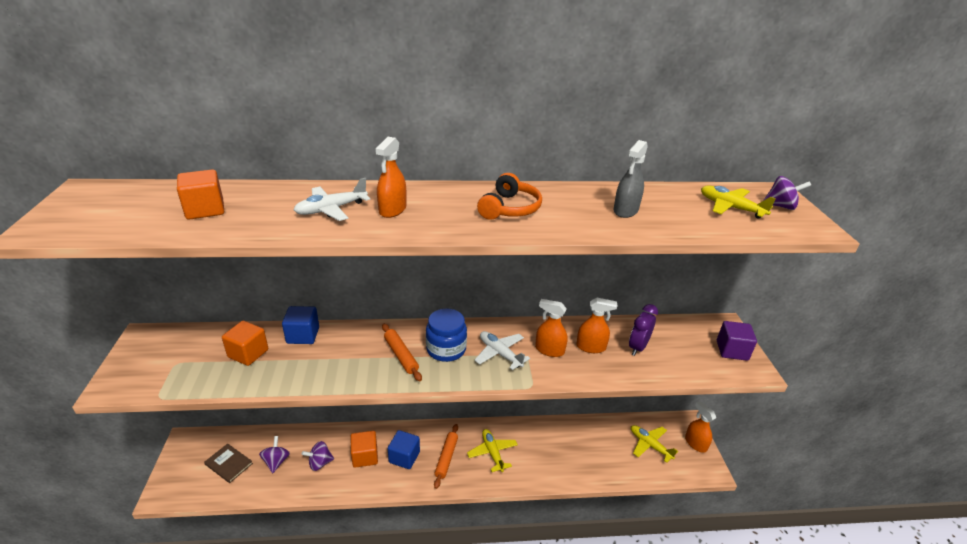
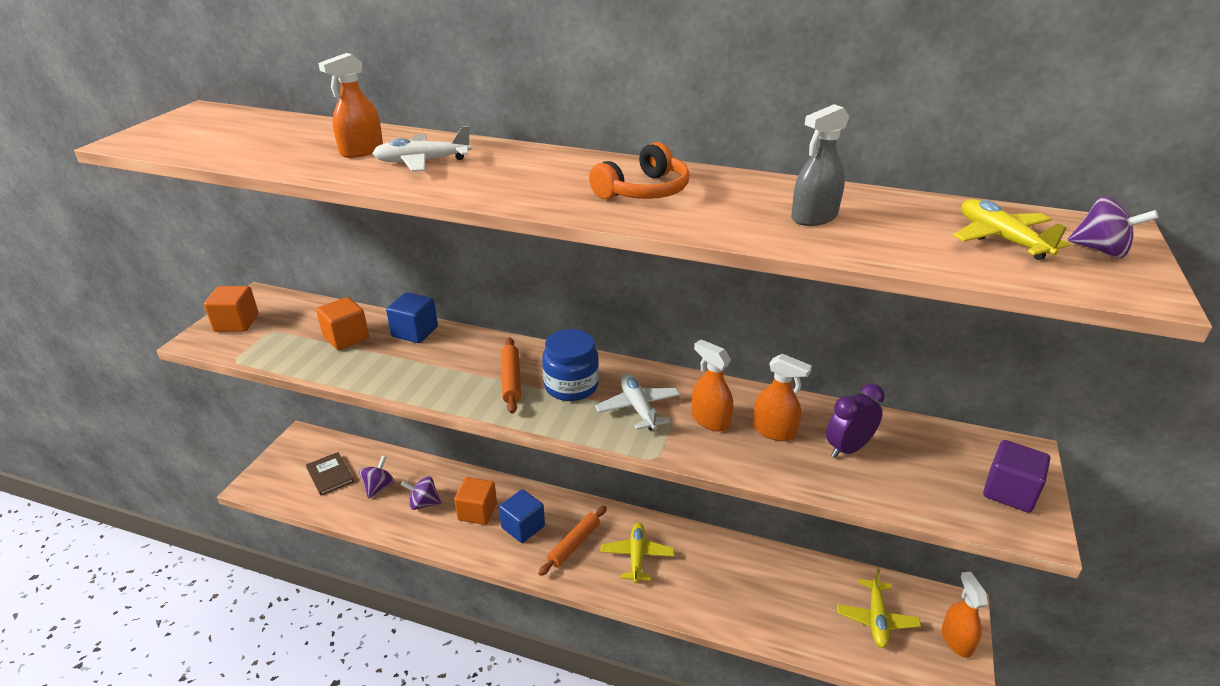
camera: 25 degrees right, 0 degrees up
orange cube [177,169,224,220] -> orange cube moved to [204,286,259,332]
orange spray bottle [375,137,406,218] -> orange spray bottle moved to [318,53,383,158]
yellow plane [631,425,678,463] -> yellow plane turned 150 degrees counterclockwise [837,569,921,648]

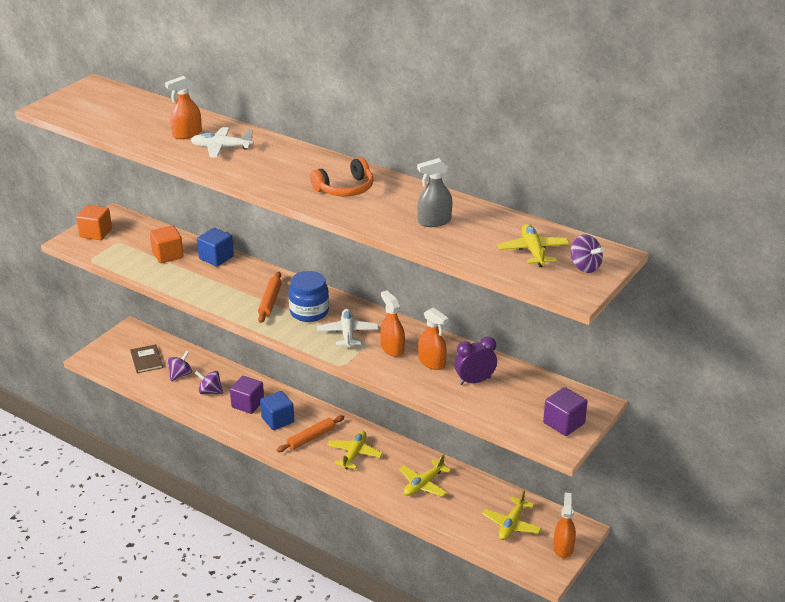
camera: 15 degrees right, 0 degrees up
orange cube [454,477,497,525] -> purple cube [230,376,264,414]
none -> yellow plane [399,454,451,497]

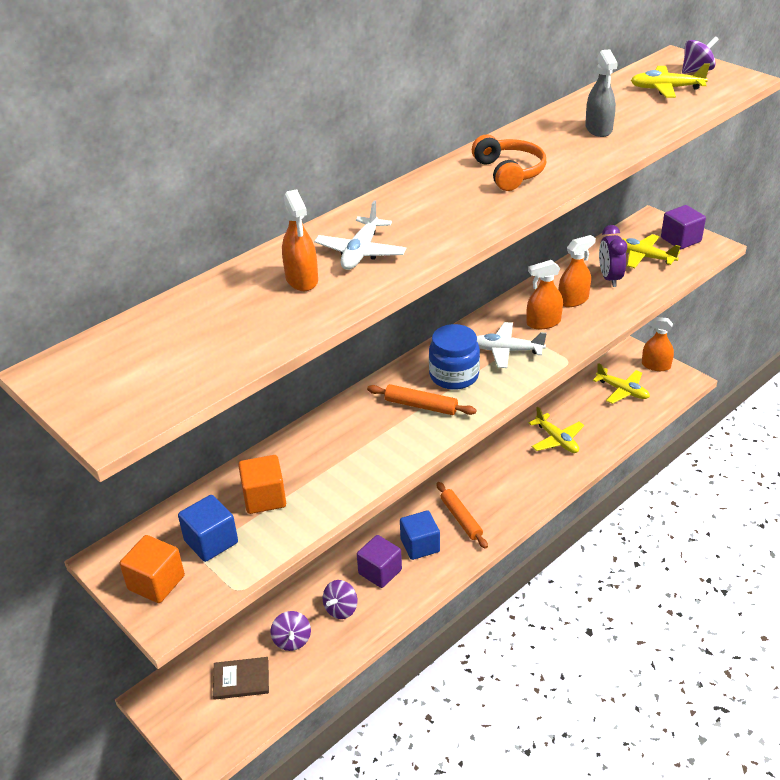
camera: 75 degrees left, 5 degrees up
purple spinning top [167,350,192,381] -> purple spinning top turned 150 degrees counterclockwise [270,611,311,651]
blue cube [197,228,234,266] -> blue cube moved to [178,495,238,562]
yellow plane [327,431,383,469] -> yellow plane moved to [621,234,680,268]

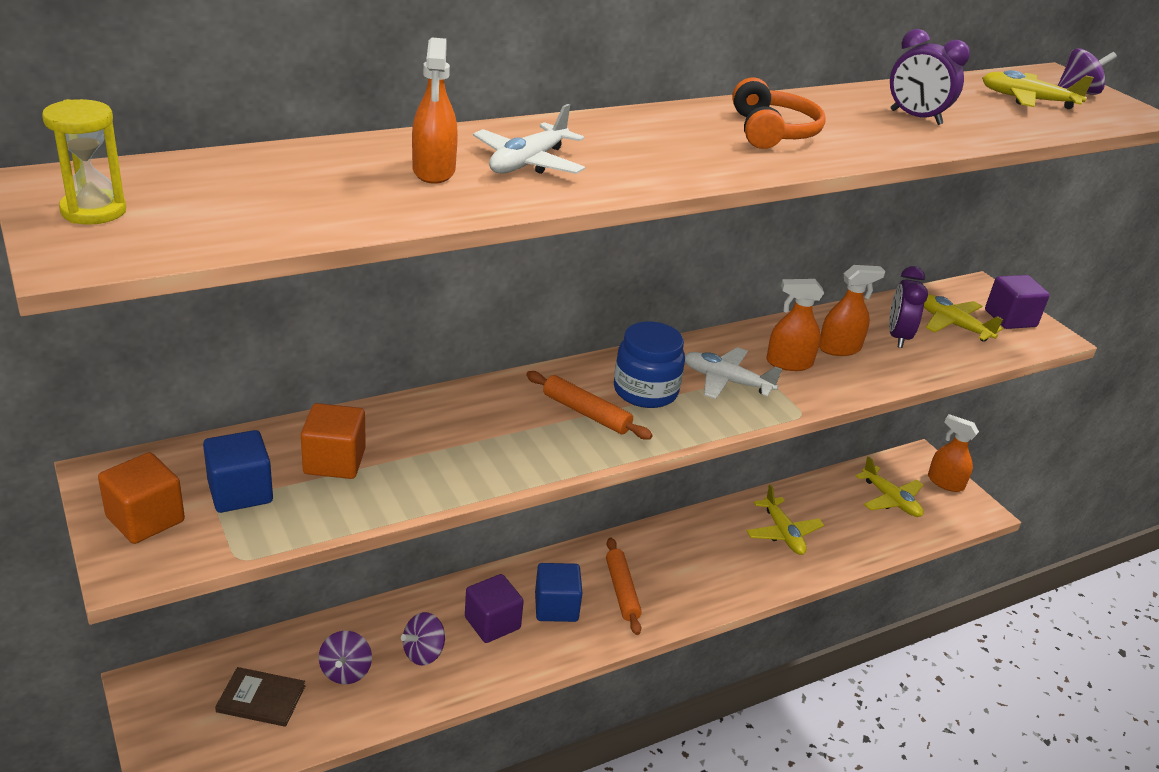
camera: 10 degrees right, 5 degrees down
grey spray bottle [585,49,618,137] -> purple clock [890,29,970,125]
none -> yellow hourglass [42,99,126,225]

